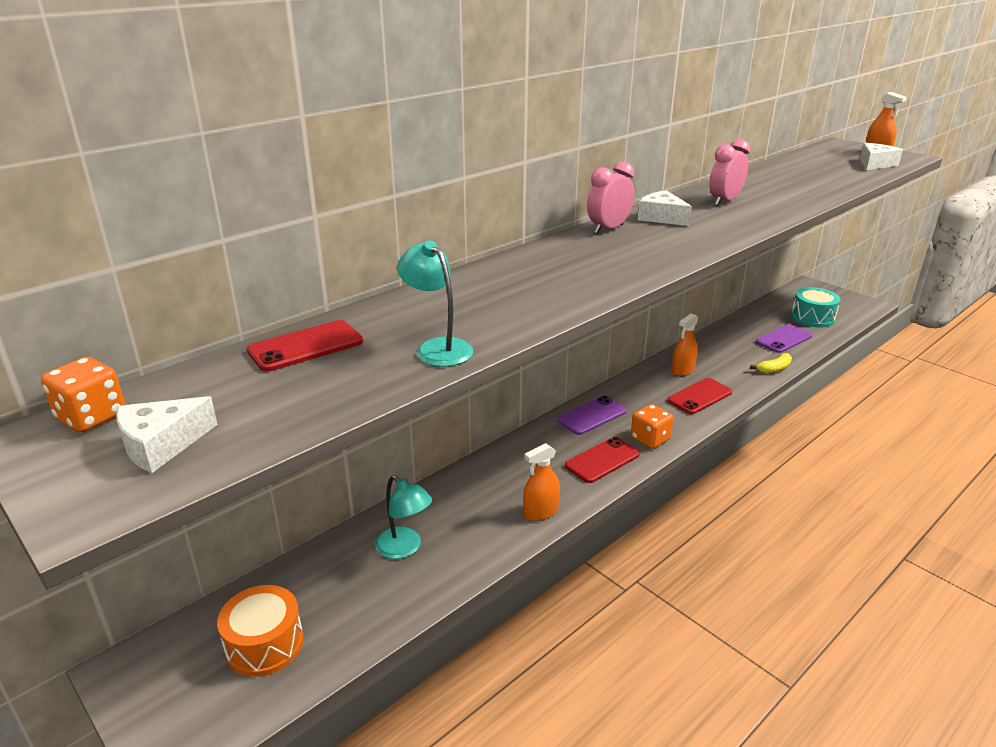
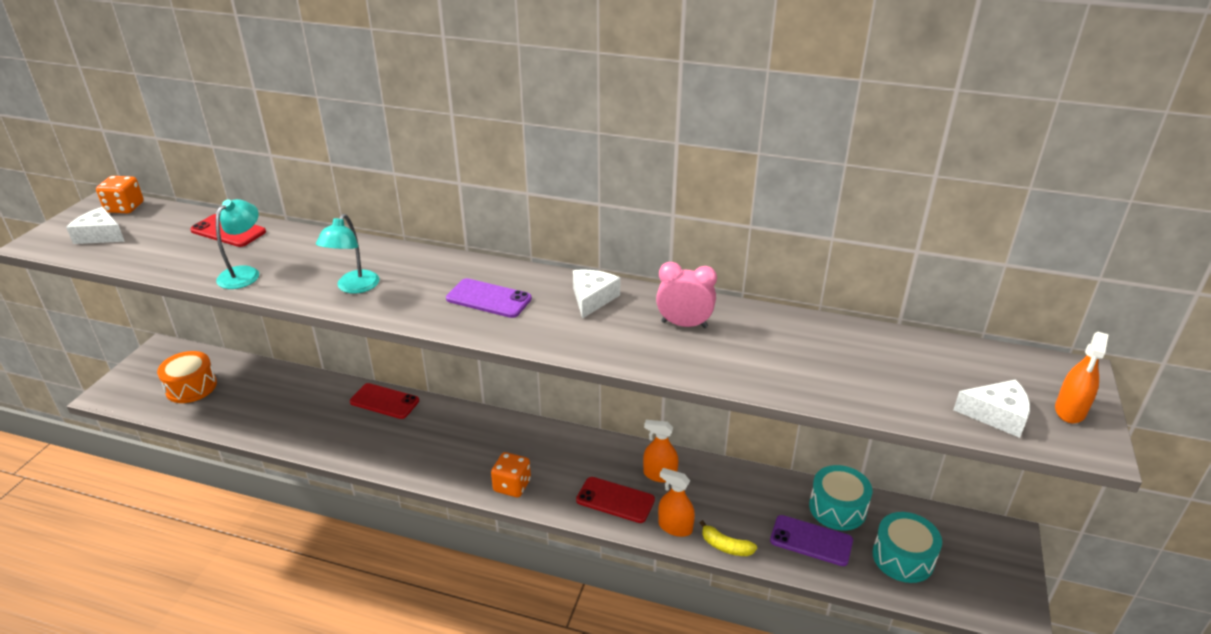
camera: 60 degrees right, 5 degrees up
turquoise lamp [375,475,432,559] -> turquoise lamp moved to [316,214,380,294]
orange spray bottle [523,443,560,521] -> orange spray bottle moved to [658,468,695,537]
purple phone [557,396,627,435] -> purple phone moved to [446,278,532,318]
red phone [565,437,640,483] -> red phone moved to [350,383,419,419]
pink clock [587,162,635,234] -> none
none -> turquoise drum [809,465,872,531]

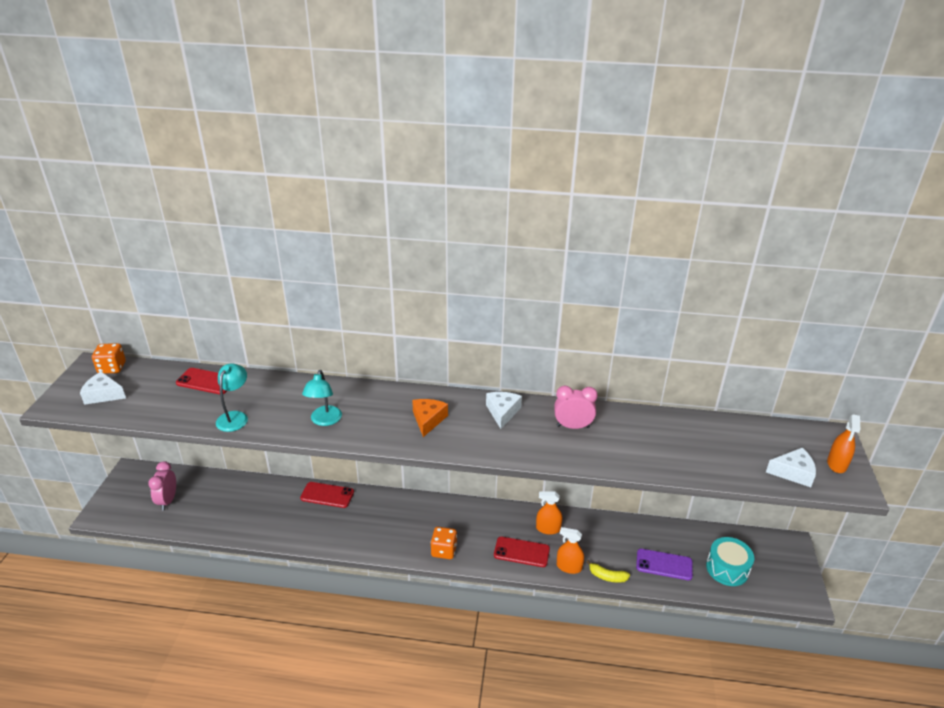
camera: 10 degrees left, 0 degrees up
orange drum [157,351,217,403] -> pink clock [148,461,176,510]
purple phone [446,278,532,318] -> orange cheese [412,399,448,437]
turquoise drum [809,465,872,531] -> none

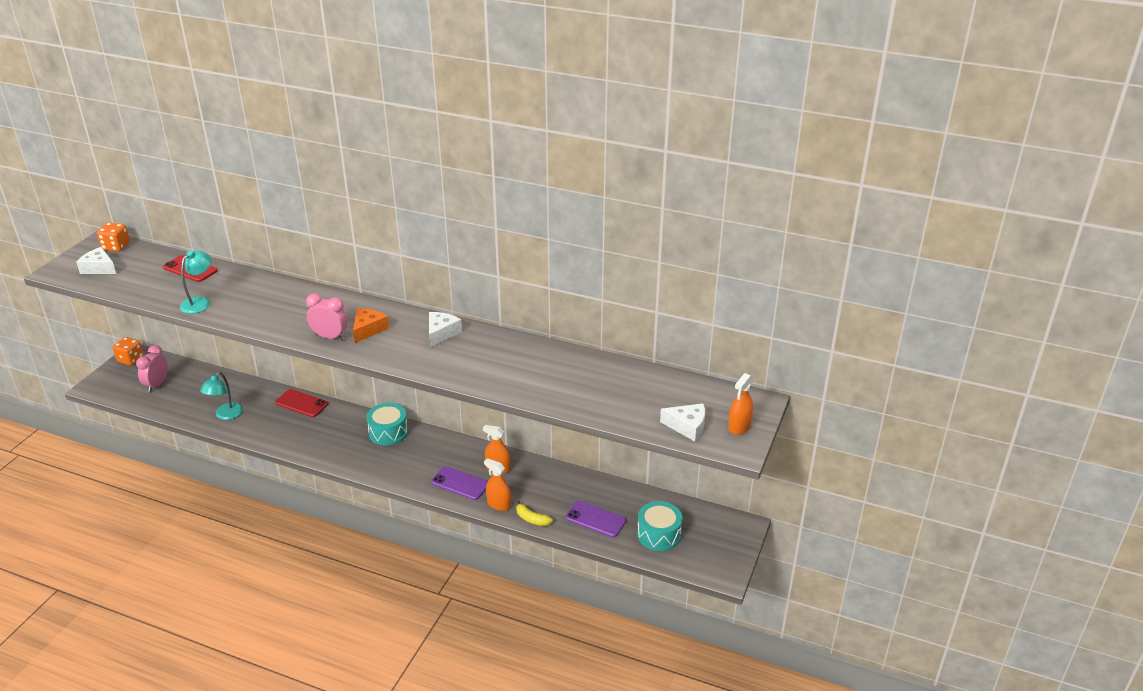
camera: 15 degrees right, 0 degrees up
turquoise lamp [302,370,342,426] -> turquoise lamp moved to [200,372,243,420]
orange dice [431,527,457,559] -> orange dice moved to [112,337,144,366]
red phone [494,537,550,567] -> purple phone [431,466,488,500]
pink clock [554,386,598,429] -> pink clock moved to [306,293,348,340]
none -> turquoise drum [366,403,408,445]

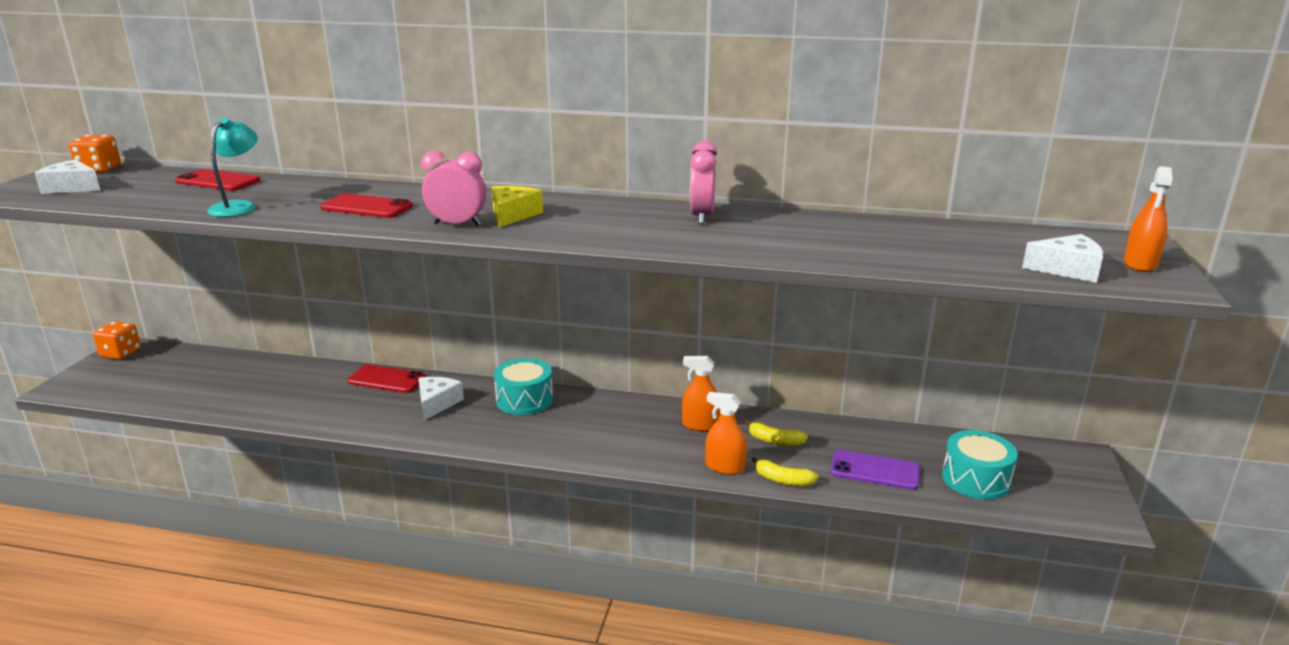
camera: 10 degrees left, 10 degrees down
pink clock [136,345,168,392] -> pink clock moved to [690,141,717,224]
turquoise lamp [200,372,243,420] -> none
orange cheese [353,308,389,343] -> yellow cheese [492,186,543,227]
white cheese [429,312,462,347] -> white cheese moved to [418,377,464,420]
purple phone [431,466,488,500] -> none
none -> red phone [321,194,413,218]
none -> yellow banana [745,420,808,446]

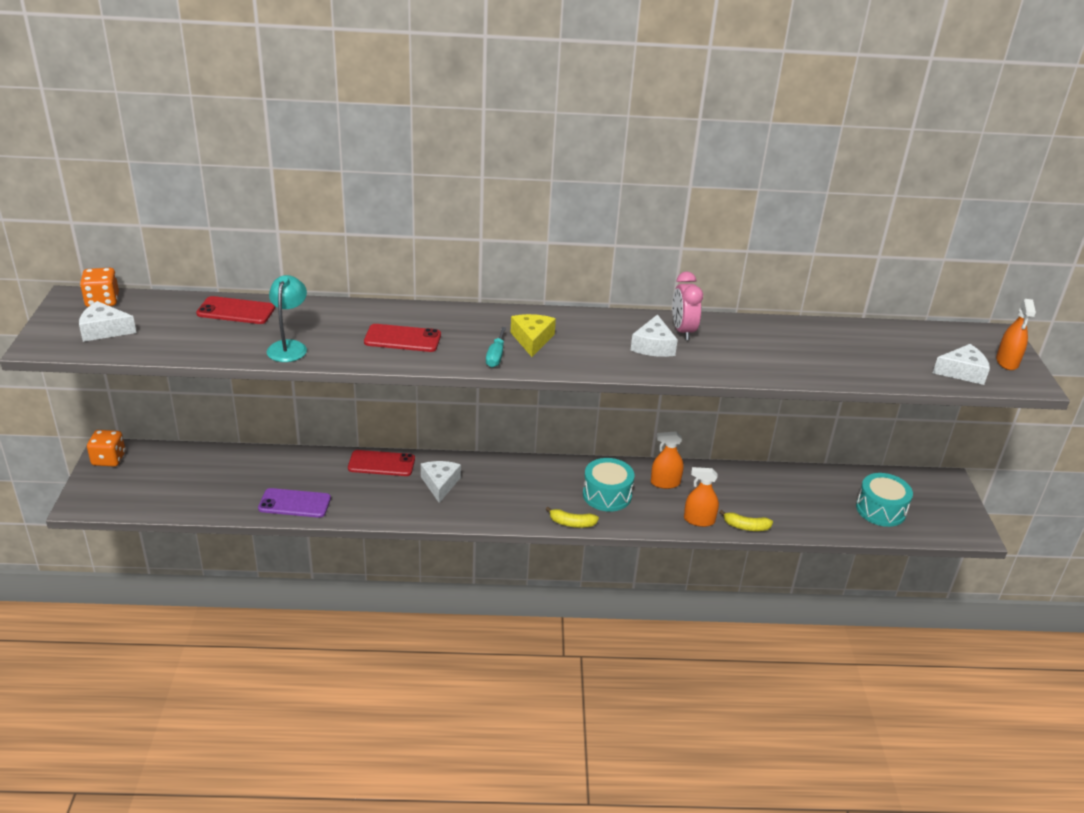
camera: 15 degrees left, 10 degrees up
pink clock [421,150,486,226] -> turquoise screwdriver [486,327,506,367]
turquoise drum [494,358,553,415] -> turquoise drum moved to [583,458,635,512]
yellow banana [745,420,808,446] -> yellow banana moved to [546,507,599,528]
purple phone [830,450,920,490] -> purple phone moved to [258,488,331,518]
none -> white cheese [631,314,678,357]

